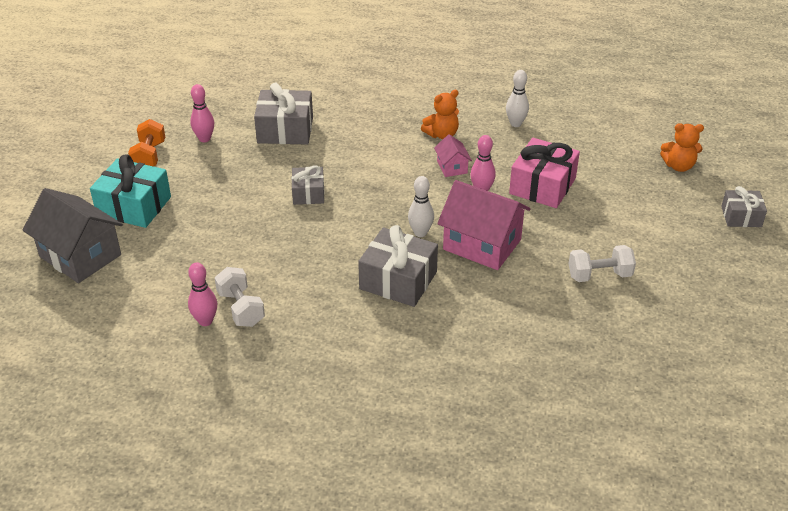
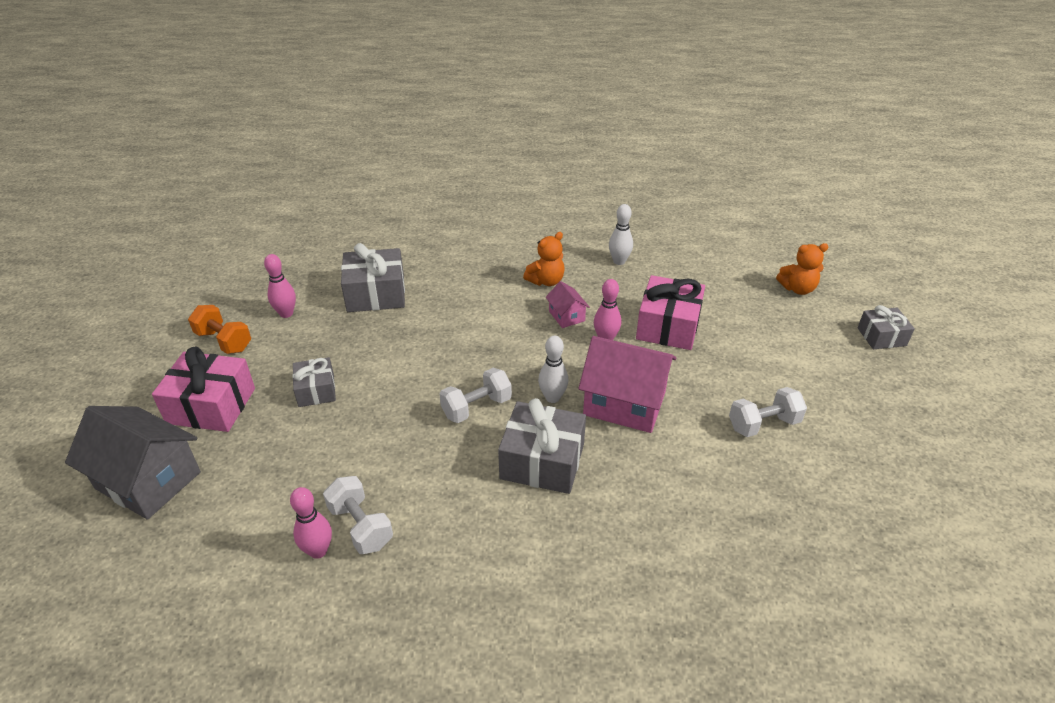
camera: 10 degrees left, 0 degrees up
turquoise gift [90,154,171,228] -> pink gift [152,347,255,432]
orange dumbbell [128,119,165,167] -> orange dumbbell turned 45 degrees counterclockwise [188,305,251,354]
grey gift [292,165,324,205] -> grey gift moved to [292,357,336,407]
none -> white dumbbell [439,368,512,423]

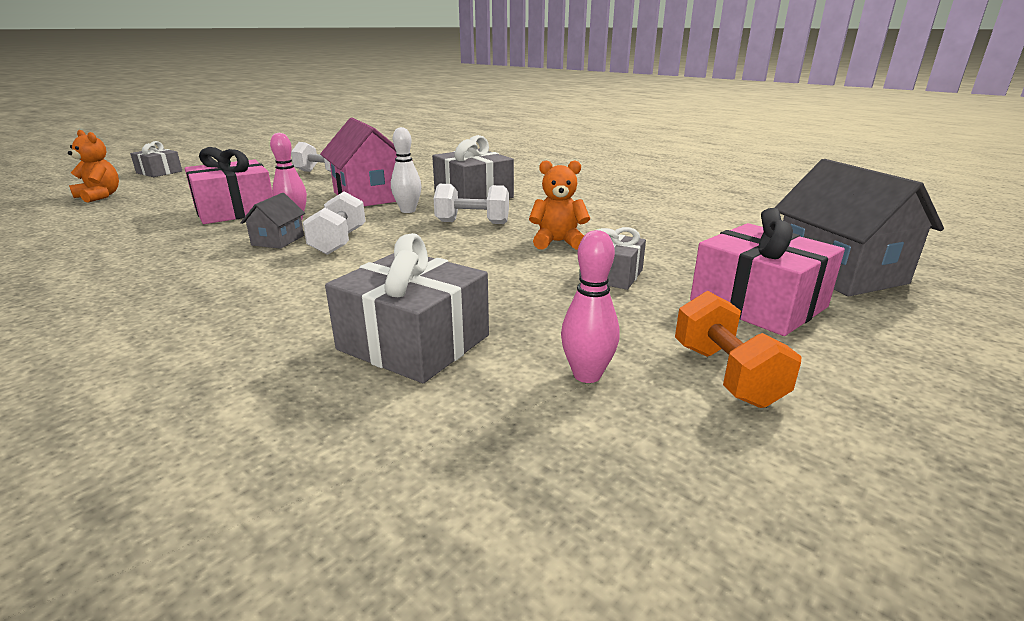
camera: 140 degrees left, 15 degrees down
pink bowling pin [290,487,332,559] -> none
white dumbbell [323,476,393,554] -> white dumbbell moved to [303,191,366,255]
orange teddy bear [523,232,565,286] -> orange teddy bear moved to [529,160,590,250]
pink house [546,281,590,328] -> grey house [240,193,305,249]
white bowling pin [609,204,633,265] -> none

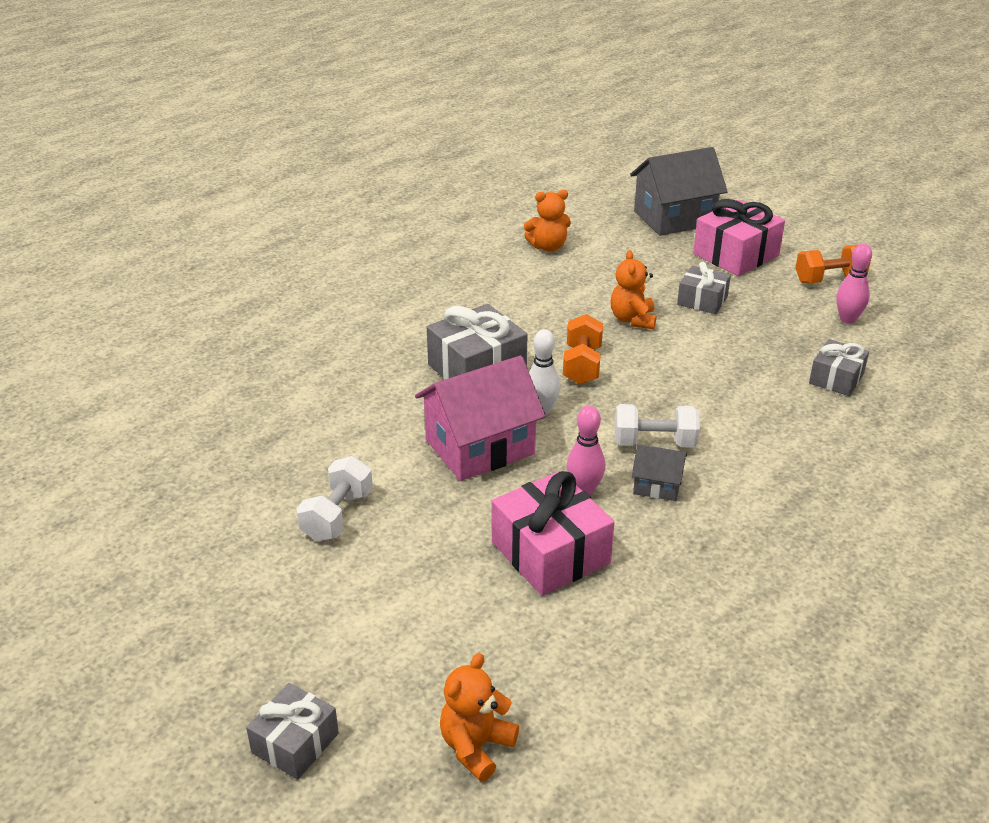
camera: 90 degrees left, 10 degrees up
grey gift [325,233,489,383] -> grey gift [809,339,869,396], size x0.60
white dumbbell [434,184,509,224] -> orange dumbbell [563,314,603,385]
none -> orange teddy bear [524,190,571,252]

